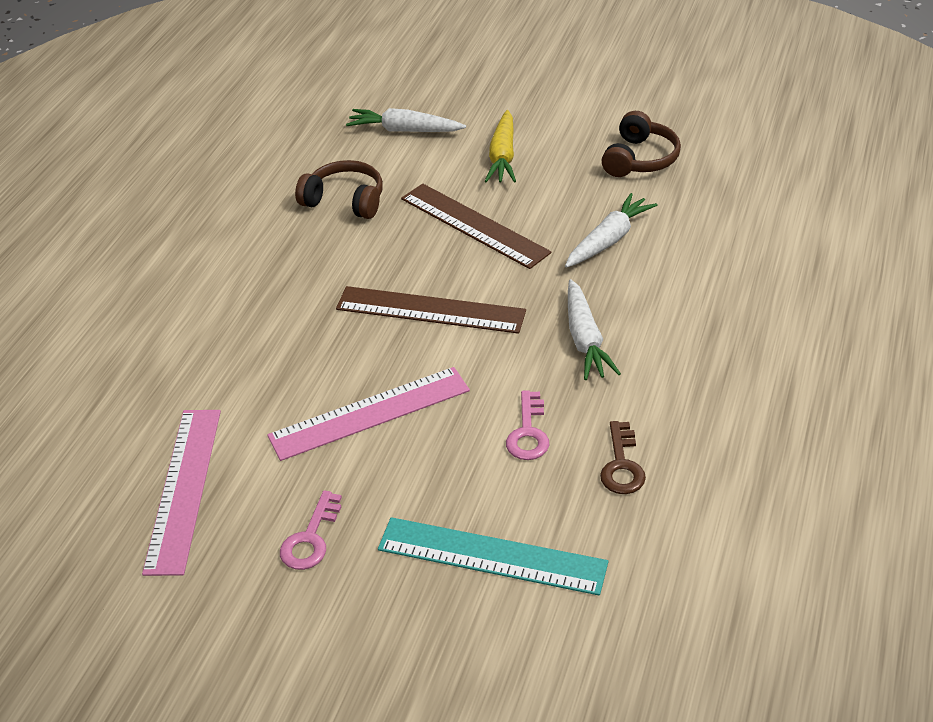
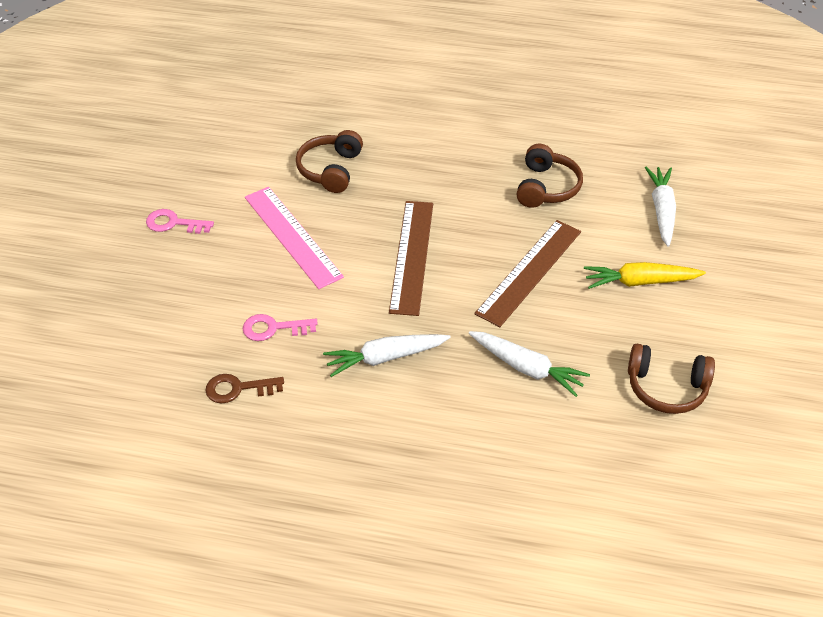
camera: 80 degrees right, 5 degrees up
pink ruler [142,410,221,576] -> none
turquoise ruler [378,517,608,595] -> none
none -> brown headphones [296,130,363,193]

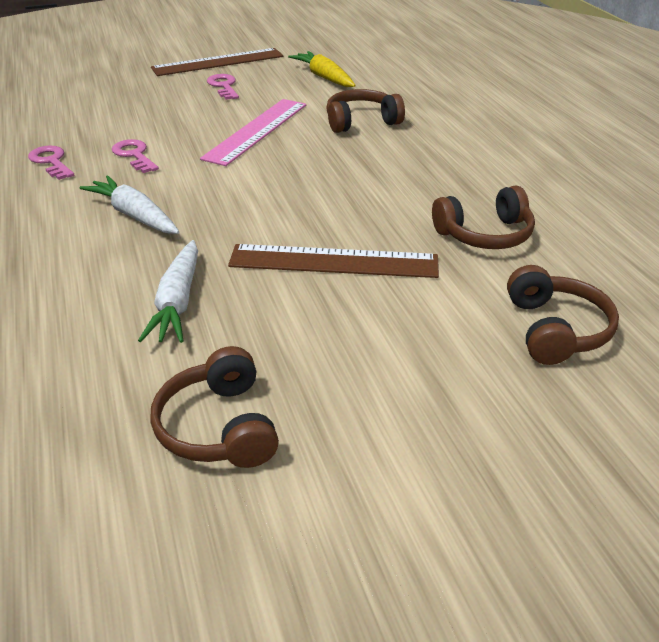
camera: 60 degrees right, 10 degrees down
brown key [205,374,284,403] -> pink key [28,145,74,180]
brown ruler [389,201,433,316] -> brown ruler moved to [151,48,283,76]
yellow carrot [584,262,706,289] -> yellow carrot moved to [288,51,356,87]
white carrot [645,167,676,247] -> brown headphones [507,265,619,365]

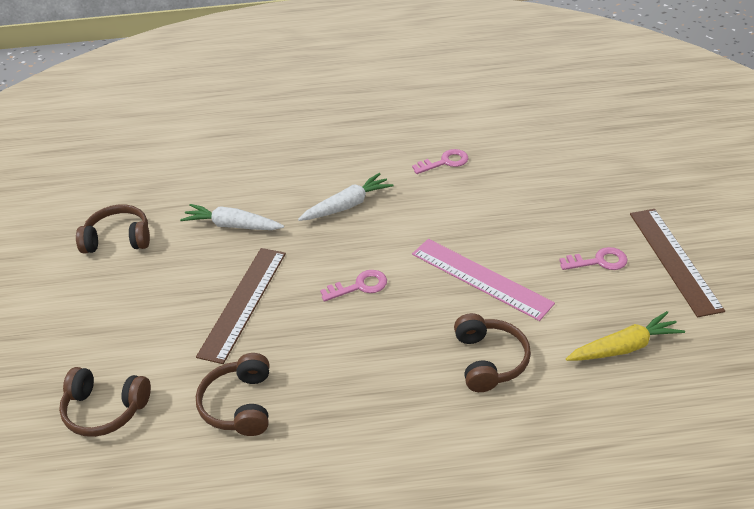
camera: 105 degrees right, 5 degrees up
pink key [112,139,159,173] -> pink key moved to [320,270,387,302]

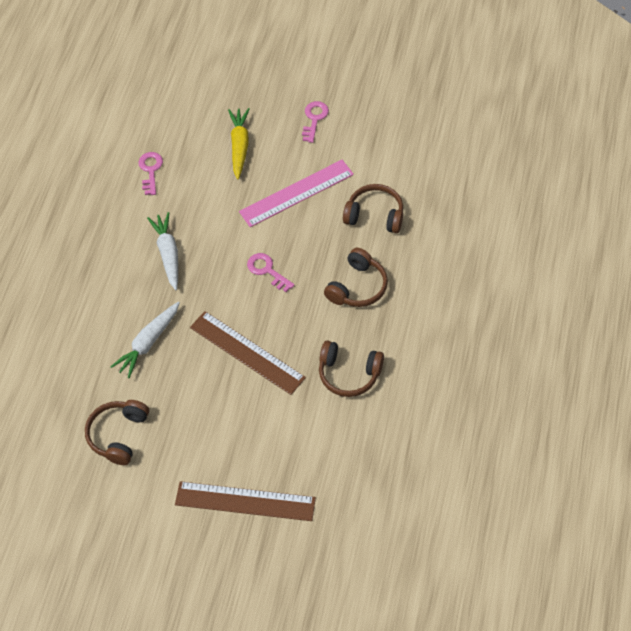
camera: 70 degrees left, 15 degrees up
brown headphones [59,367,151,437] -> brown headphones moved to [324,248,388,307]
pink key [320,270,387,302] -> pink key turned 45 degrees counterclockwise [247,253,294,292]
yellow carrot [566,311,685,361] -> yellow carrot moved to [228,108,249,179]
brown ruler [630,209,725,317] -> brown ruler moved to [175,481,316,521]

